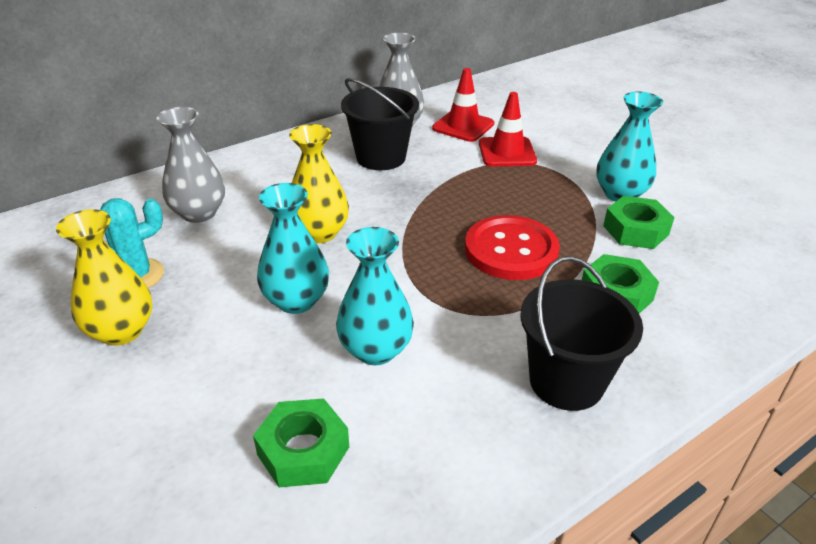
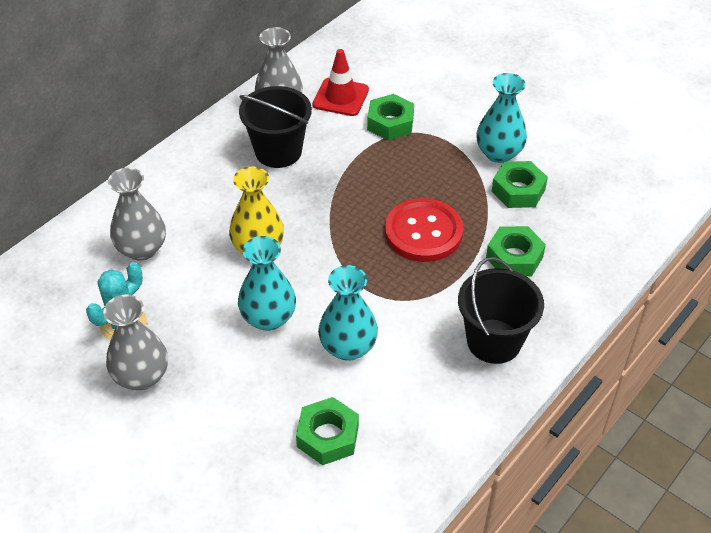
camera: 15 degrees left, 10 degrees up
yellow vase [56,209,152,346] -> grey vase [103,295,168,390]
red traffic cone [479,92,537,167] -> green nut [367,94,414,140]

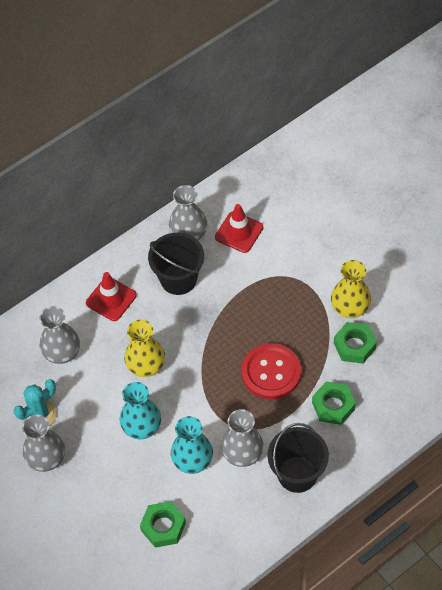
camera: 15 degrees right, 10 degrees up
green nut [367,94,414,140] -> none
turquoise vase [476,73,527,163] -> yellow vase [331,260,371,318]
none -> red traffic cone [86,272,137,321]
none -> grey vase [221,409,264,467]

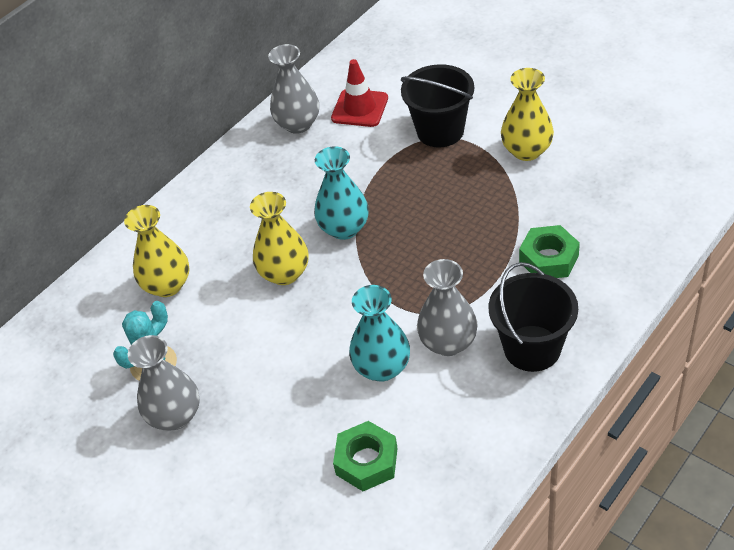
camera: 10 degrees left, 10 degrees down
grey vase [39,306,80,364] -> yellow vase [124,205,189,297]
red traffic cone [86,272,137,321] -> none
turquoise vase [120,382,161,439] -> turquoise vase moved to [314,146,369,240]
black bucket [148,233,204,295] -> black bucket moved to [401,64,474,148]
red button [242,343,301,399] -> none
green nut [334,322,377,364] -> none

